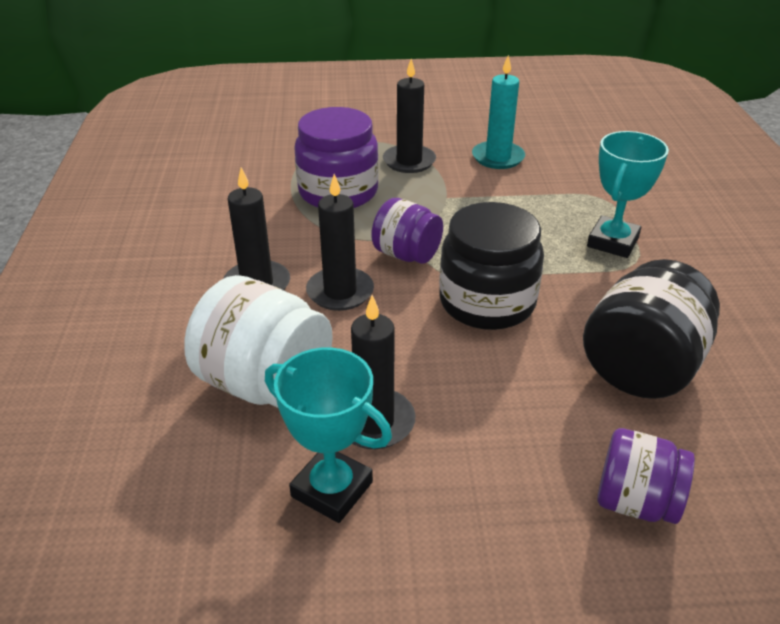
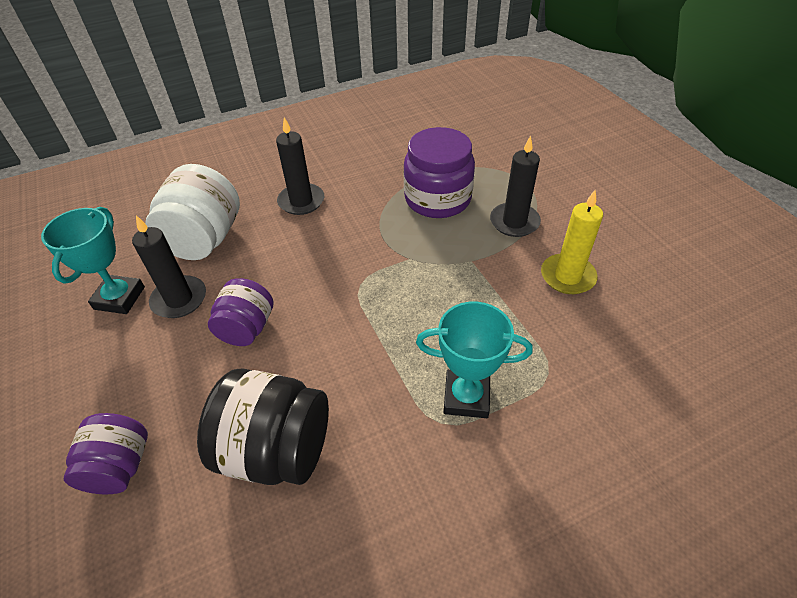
camera: 70 degrees right, 10 degrees up
black candle [306,174,374,311] -> none
purple jar [371,198,443,264] -> purple jar moved to [208,278,273,346]
black jar [439,202,544,330] -> none
turquoise candle [472,55,525,169] -> yellow candle [541,190,603,294]

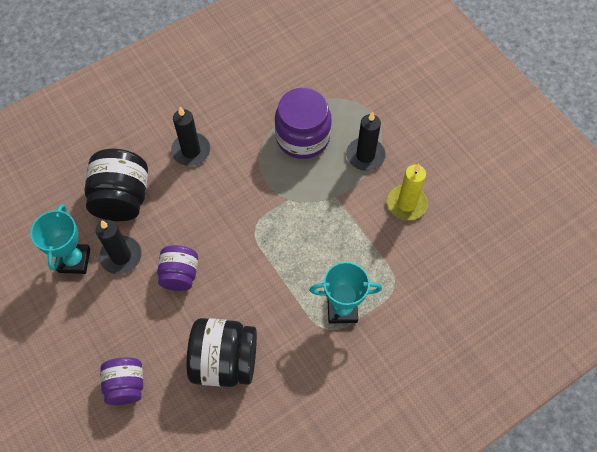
camera: 10 degrees left, 15 degrees up
white jar [145,164,240,260] -> black jar [85,149,148,221]

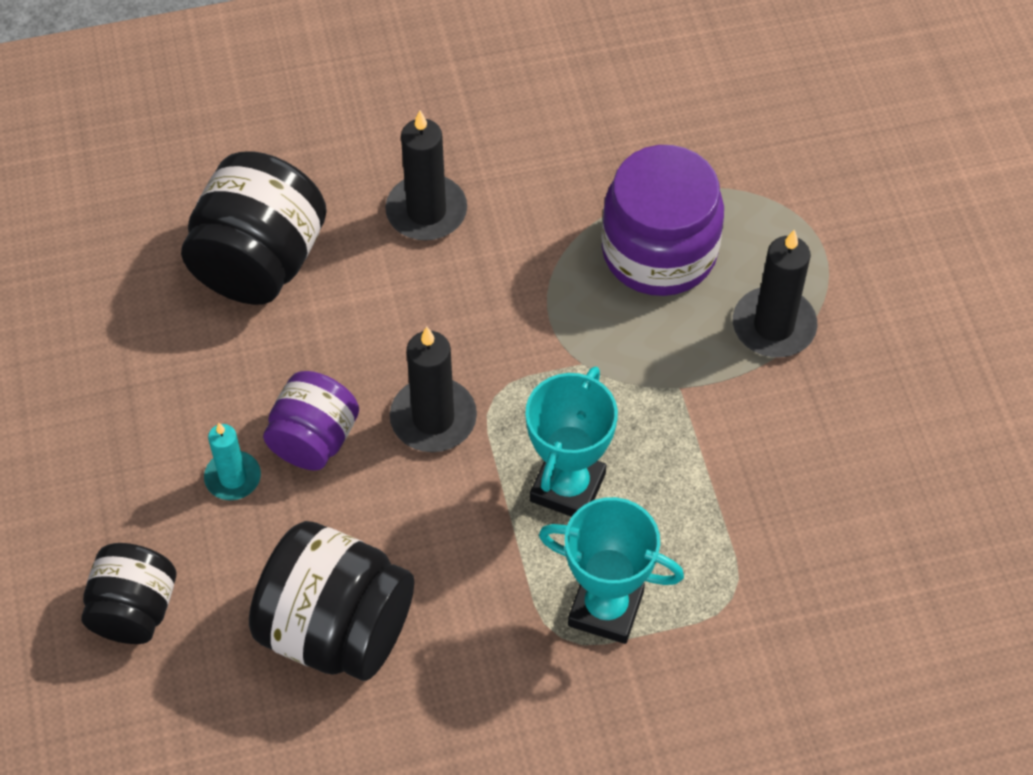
camera: 20 degrees right, 5 degrees down
turquoise trophy [31,204,90,274] -> turquoise trophy moved to [525,366,618,517]
black candle [96,220,142,274] -> black candle moved to [390,327,477,452]
purple jar [100,357,143,405] -> black jar [81,543,176,644]
yellow candle [387,163,428,220] -> none
none -> turquoise candle [204,423,261,500]

